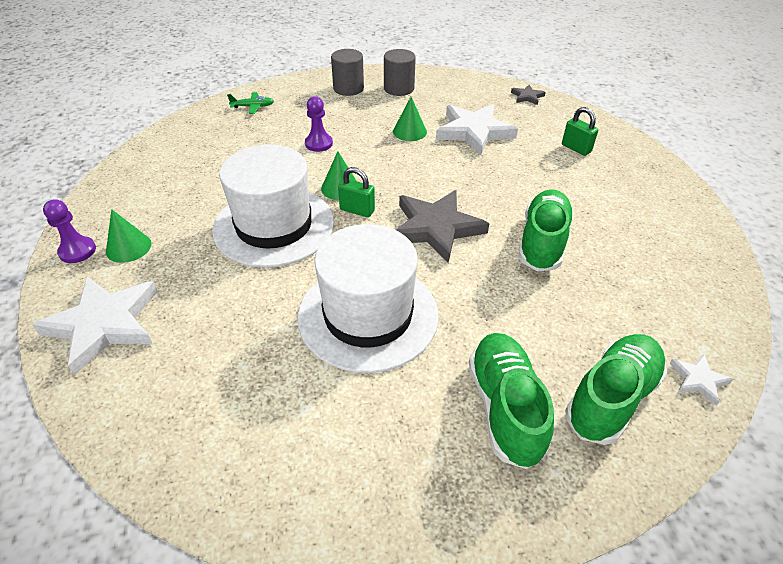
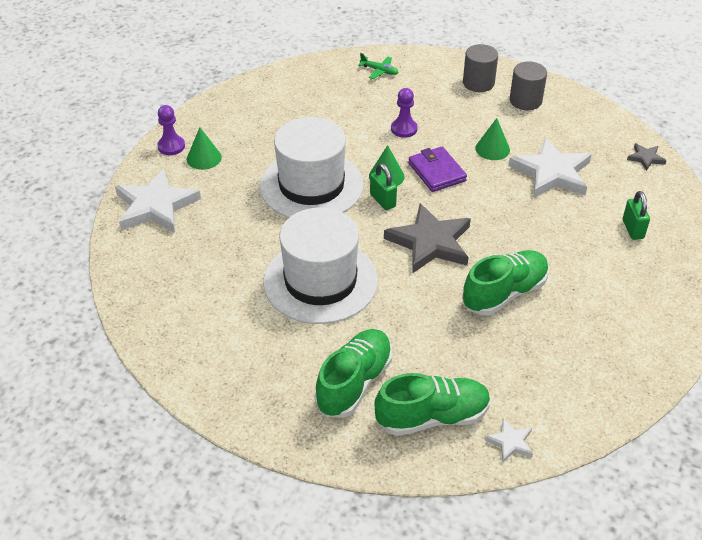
camera: 35 degrees right, 0 degrees up
none -> purple wallet [408,147,467,192]

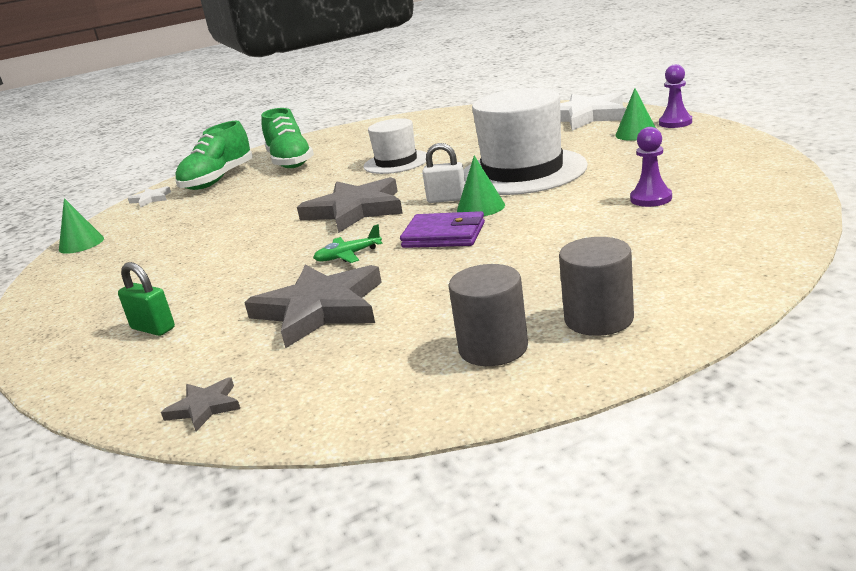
camera: 135 degrees right, 20 degrees down
white hat [263,208,378,324] -> white hat [363,118,427,174], size x0.59
green plane [358,53,399,79] -> green plane moved to [313,224,383,263]
green padlock [370,163,397,210] -> white padlock [422,143,465,203]
purple pawn [391,88,418,138] -> purple pawn moved to [630,127,672,207]
green shoe [462,250,549,315] -> none
green cone [475,118,510,160] -> green cone moved to [59,198,104,254]
white star [509,137,592,198] -> grey star [244,265,382,348]

